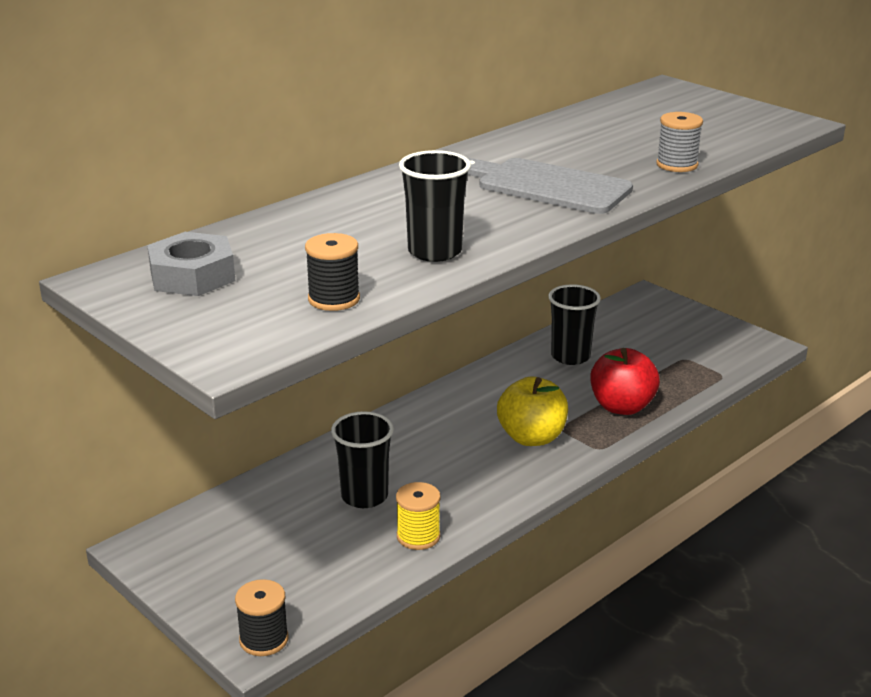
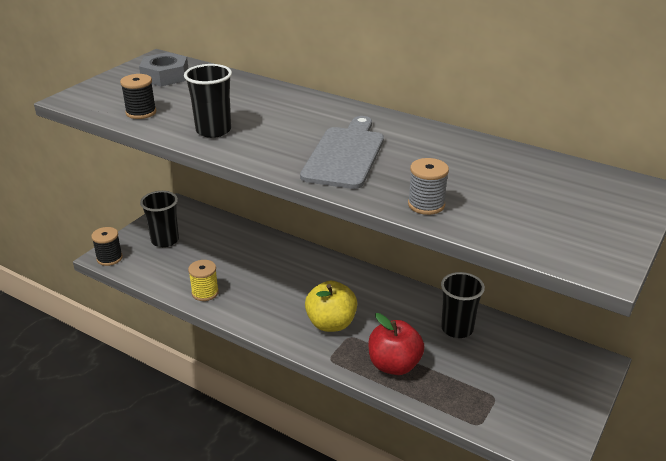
camera: 75 degrees right, 5 degrees up
black cup [331,411,394,508] -> black cup moved to [140,191,179,247]

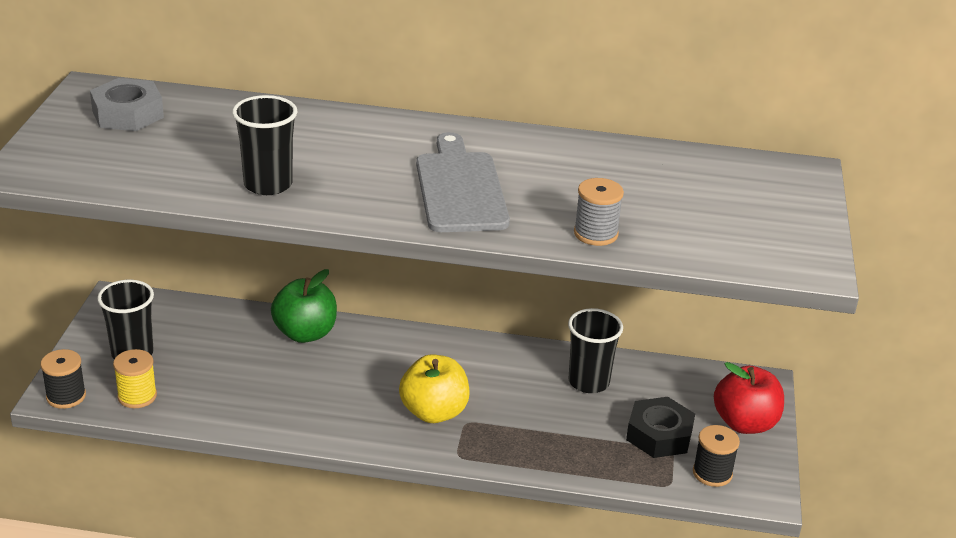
camera: 25 degrees left, 0 degrees up
black spool [120,74,156,119] -> black spool moved to [693,425,740,487]
yellow spool [188,260,219,301] -> yellow spool moved to [113,349,157,408]
red apple [368,313,424,375] -> red apple moved to [714,362,784,434]
none -> green apple [271,269,337,343]
none -> black nut [626,397,695,458]

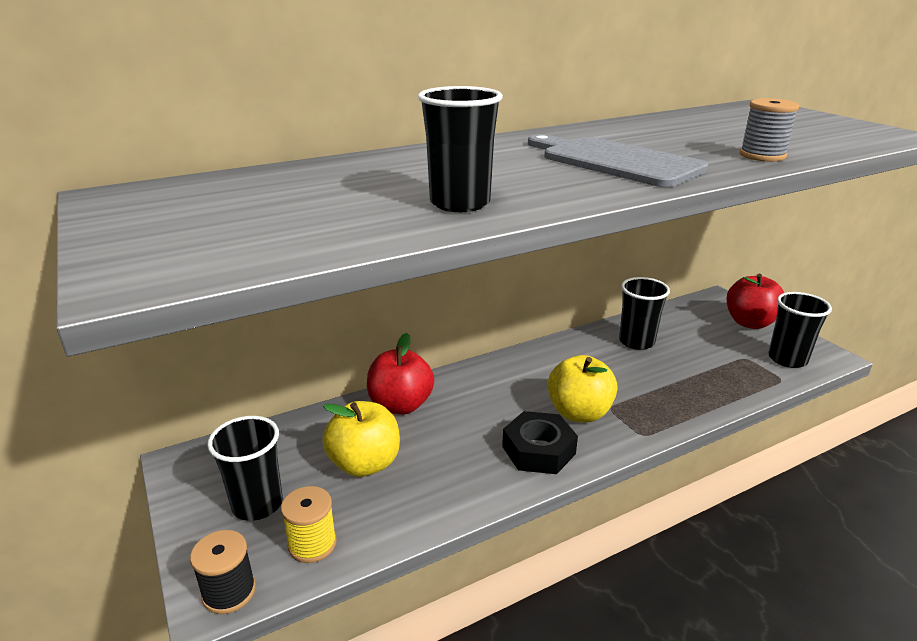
camera: 35 degrees left, 5 degrees down
grey nut [90,78,164,131] -> none
green apple [271,269,337,343] -> red apple [367,333,434,415]
black nut [626,397,695,458] -> black nut moved to [502,411,578,474]
black spool [693,425,740,487] -> black cup [768,292,832,368]
none -> yellow apple [322,401,400,477]

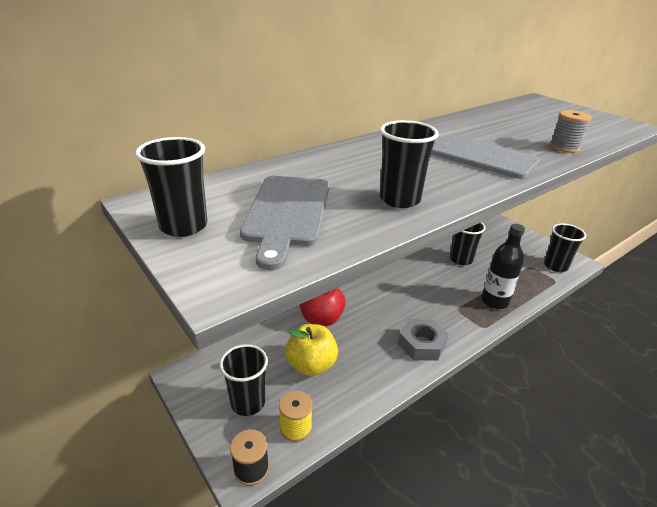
camera: 10 degrees left, 5 degrees up
black nut [502,411,578,474] -> grey nut [398,319,449,361]
yellow apple [548,355,618,422] -> none
red apple [727,274,784,329] -> none
none -> black cup [135,137,207,237]
none -> grey cutting board [240,176,329,270]
none -> black bottle [481,224,525,309]

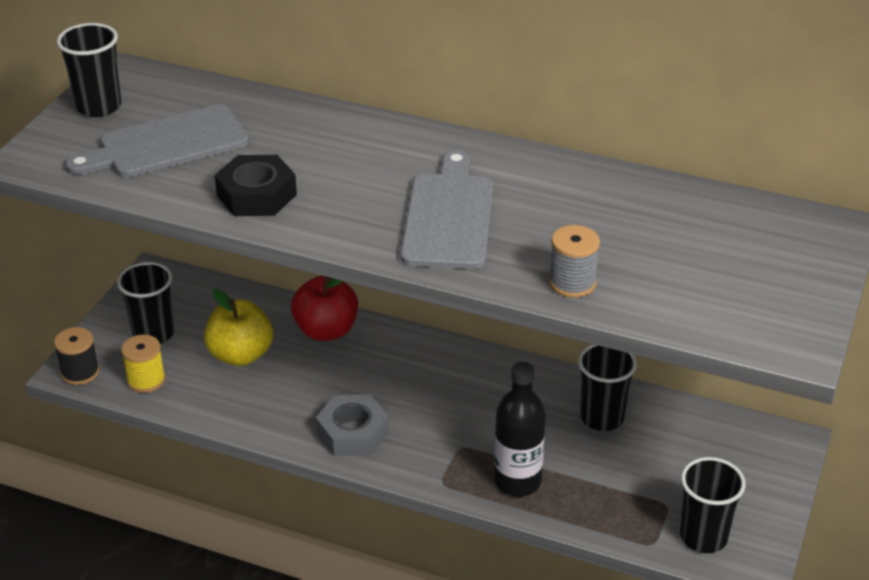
camera: 60 degrees right, 5 degrees up
black cup [380,120,439,208] -> black nut [215,155,297,216]

